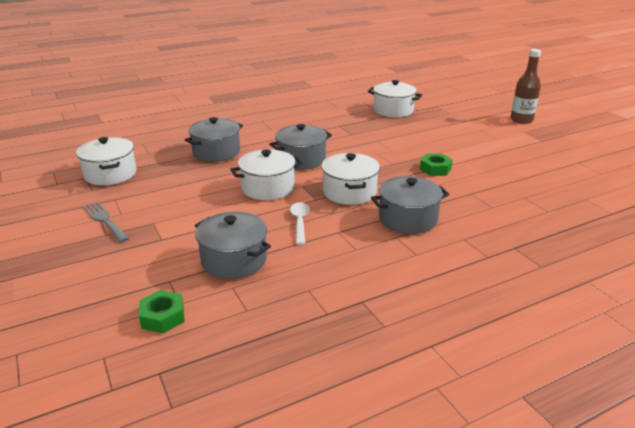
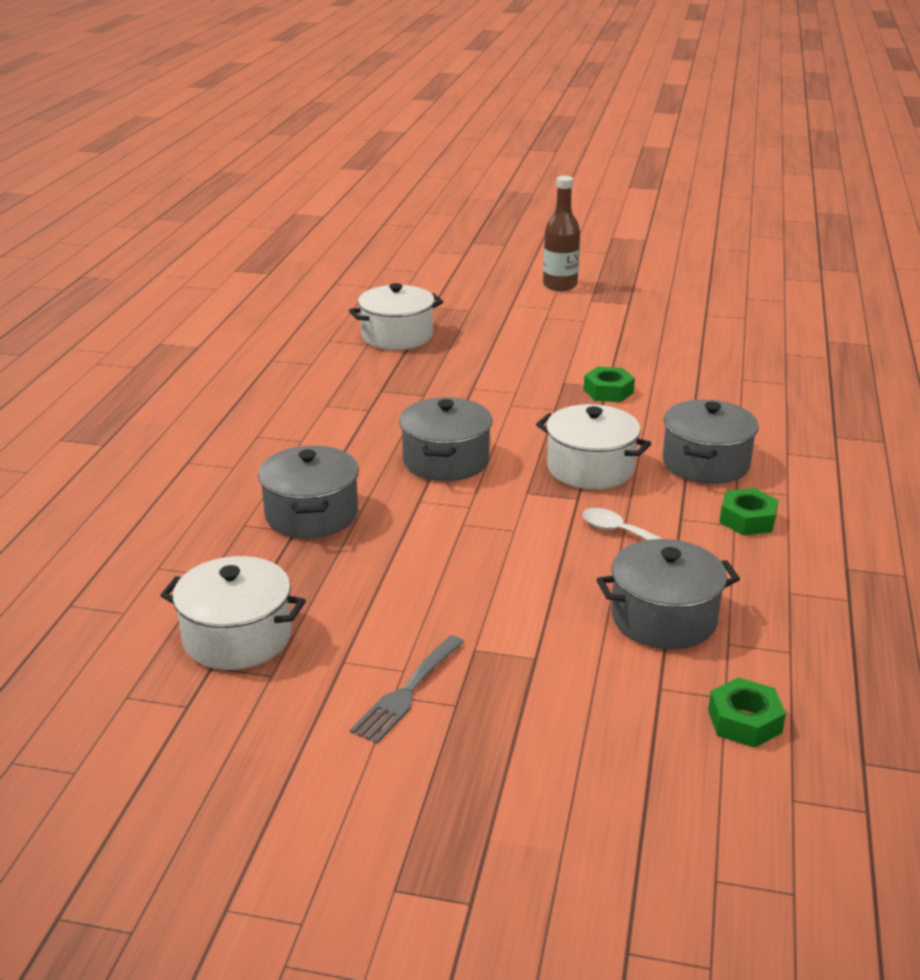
camera: 50 degrees left, 0 degrees up
grey fork [83,202,129,243] -> grey fork turned 60 degrees counterclockwise [350,635,464,744]
white pot [231,149,303,200] -> none
none -> green nut [719,488,779,535]

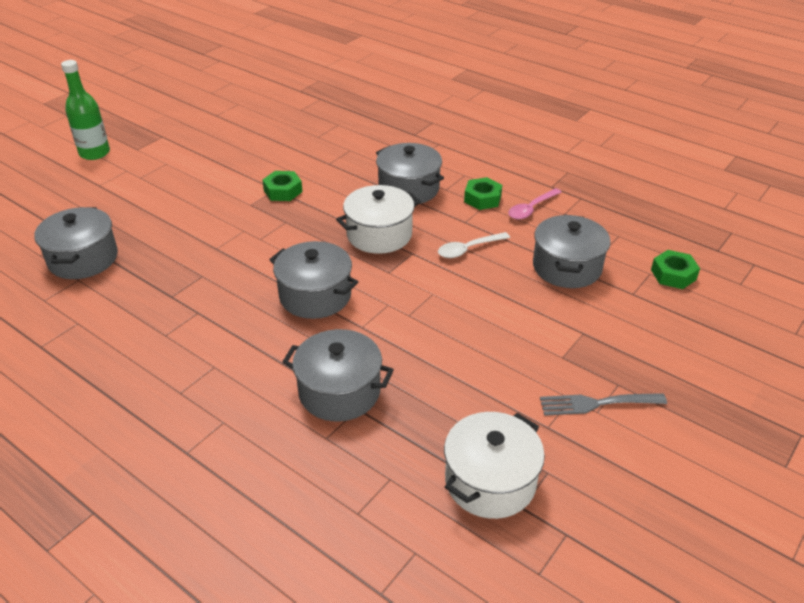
camera: 65 degrees left, 10 degrees up
white pot [349,283,443,350] -> grey pot [34,207,118,279]
grey fork [350,635,464,744] -> grey fork turned 120 degrees clockwise [540,393,667,416]
brown bottle [543,176,580,291] -> green bottle [61,60,110,160]
none -> pink spoon [508,188,562,220]

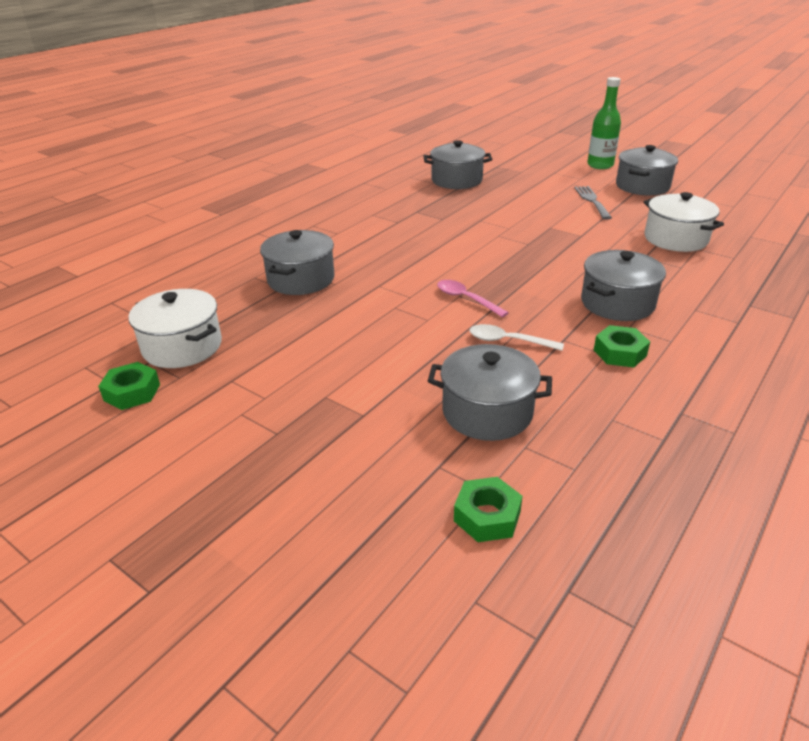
camera: 90 degrees right, 5 degrees down
green nut [262,171,303,201] -> green nut moved to [98,362,160,410]
grey pot [269,241,358,319] -> grey pot moved to [616,145,678,195]
white pot [336,185,421,254] -> white pot moved to [644,192,724,252]
white spoon [438,232,510,258] -> white spoon turned 45 degrees counterclockwise [470,324,564,351]
pink spoon [508,188,562,220] -> pink spoon moved to [437,280,509,317]
grey fork [540,393,667,416] -> grey fork moved to [574,186,612,220]

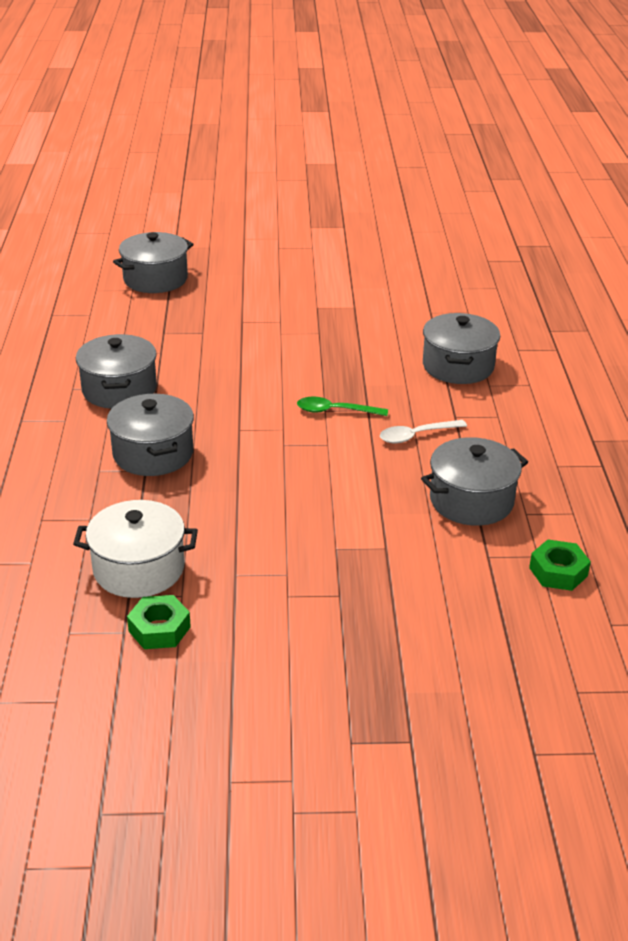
camera: 40 degrees left, 0 degrees up
pink spoon [437,280,509,317] -> green spoon [297,397,388,416]
grey fork [574,186,612,220] -> none
green bottle [587,77,621,169] -> none
green nut [594,325,650,367] -> none
grey pot [616,145,678,195] -> grey pot moved to [76,334,157,409]
white pot [644,192,724,252] -> none

